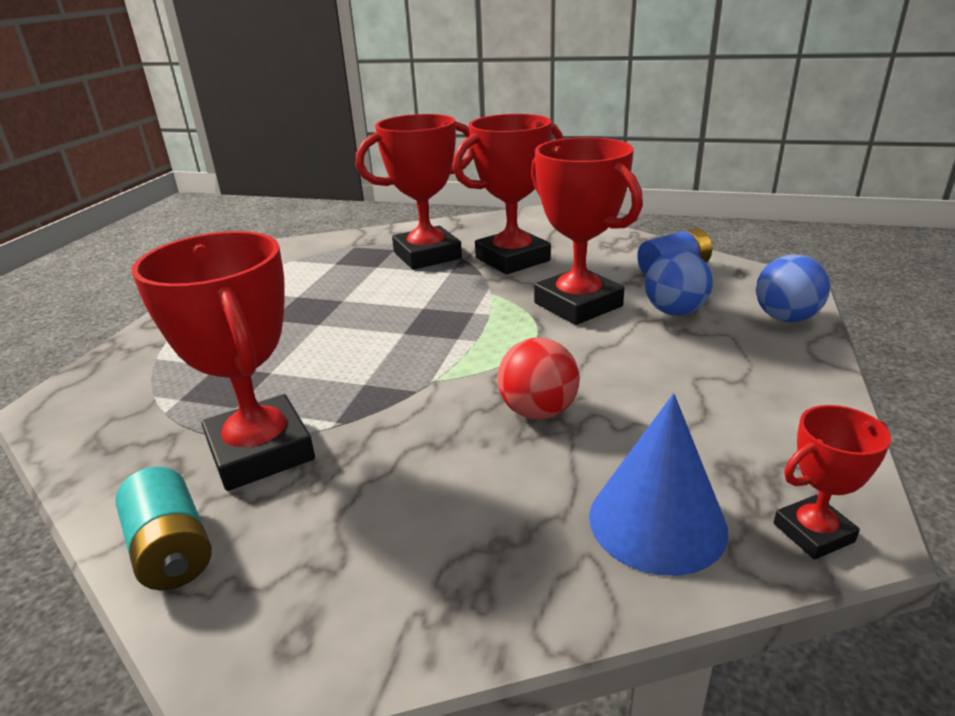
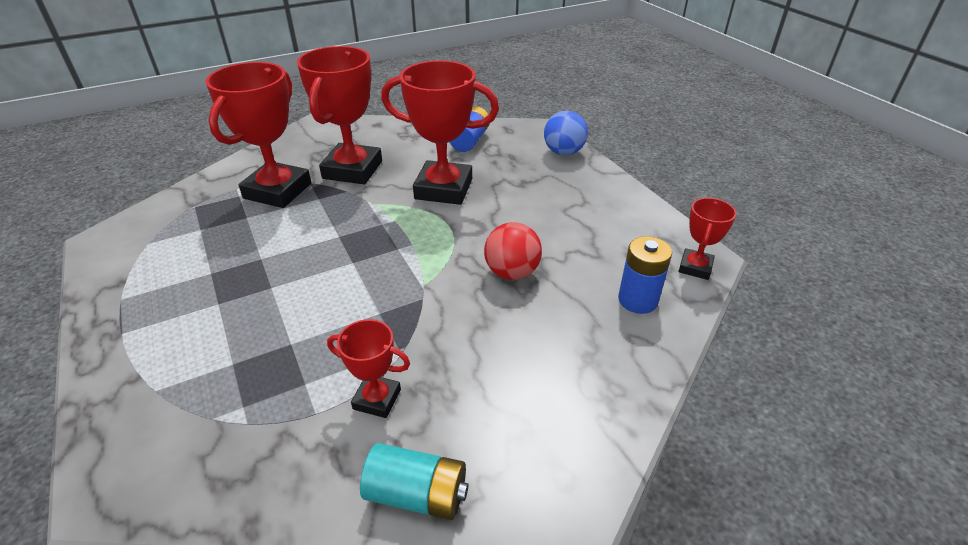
camera: 45 degrees left, 10 degrees up
red trophy [132,231,315,491] -> red trophy [327,319,410,418], size x0.51
blue cone [589,393,728,576] -> blue battery [618,236,672,314]
blue ball [645,250,713,316] -> none

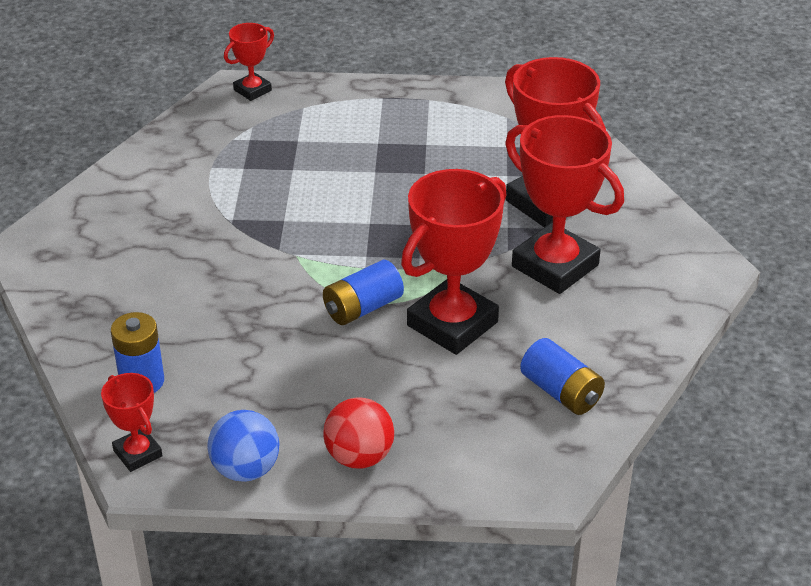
camera: 120 degrees right, 0 degrees up
red trophy [327,319,410,418] -> red trophy moved to [224,23,274,101]
turquoise battery [360,443,468,520] -> none
red ball [484,222,542,280] -> red ball moved to [323,398,394,469]
blue ball [544,111,588,155] -> blue ball moved to [207,410,279,482]
none -> blue battery [323,260,404,325]

